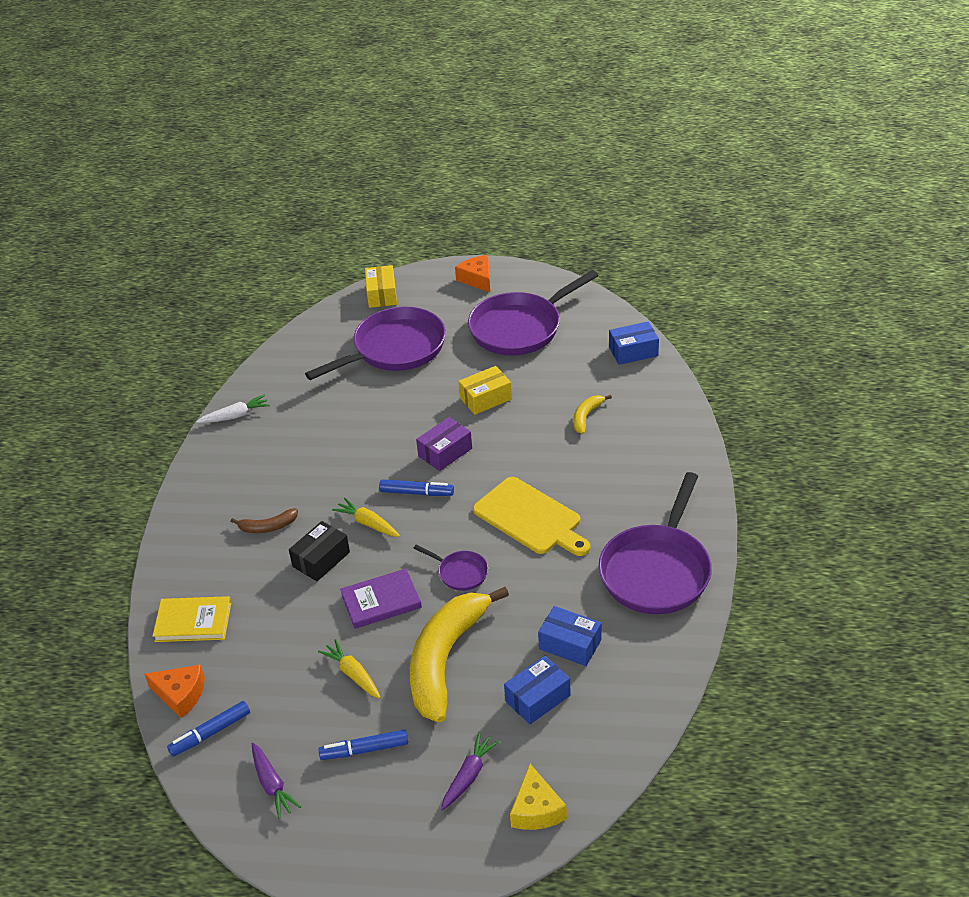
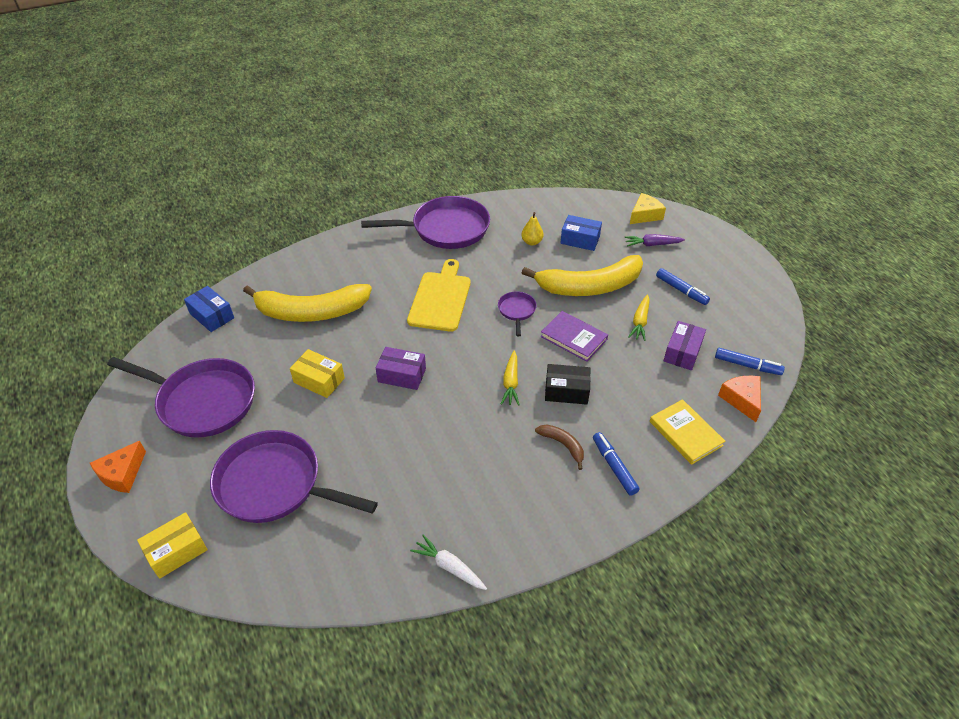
camera: 125 degrees left, 5 degrees up
purple carrot [252,743,301,819] -> none
blue marker [379,479,454,496] -> blue marker moved to [593,432,640,495]
blue box [538,606,601,666] -> yellow pear [521,212,544,246]
yellow banana [573,395,612,434] -> yellow banana [243,284,372,322], size x2.34
none -> purple box [663,321,706,370]

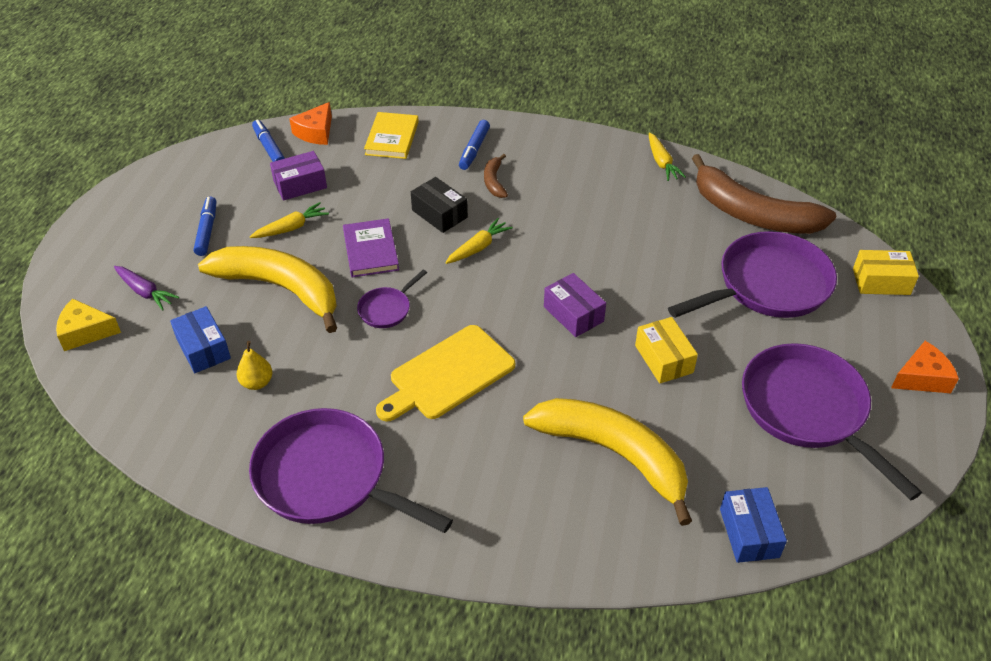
camera: 140 degrees left, 0 degrees up
purple pan [210,430,378,523] -> purple pan turned 90 degrees counterclockwise [668,231,837,318]
white carrot [410,534,487,590] -> yellow carrot [649,132,686,181]
none -> brown banana [692,154,836,234]

